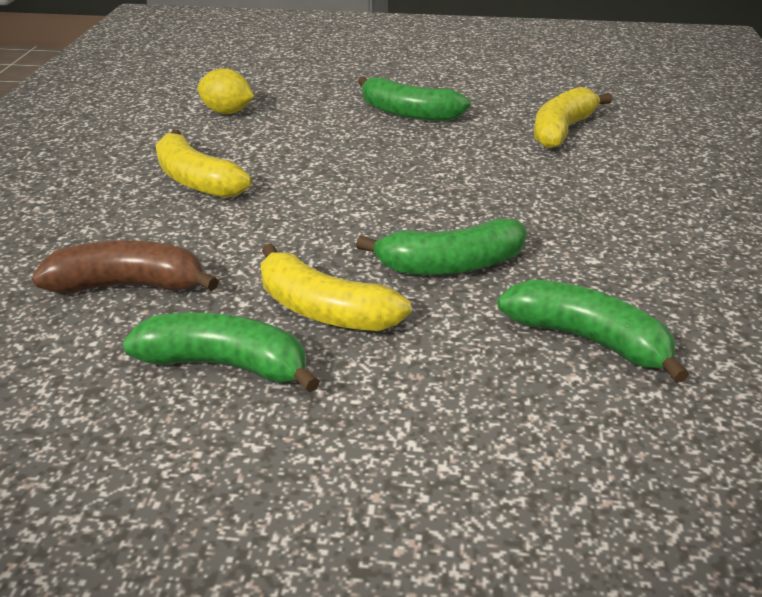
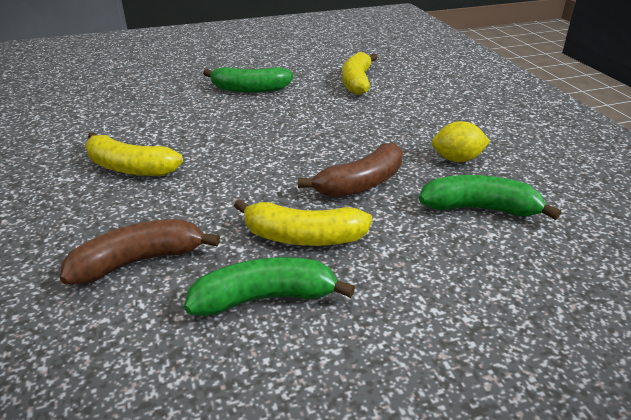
camera: 25 degrees left, 0 degrees up
yellow lemon [197,68,254,114] -> yellow lemon moved to [432,121,490,162]
green banana [356,218,527,275] -> brown banana [298,143,403,197]

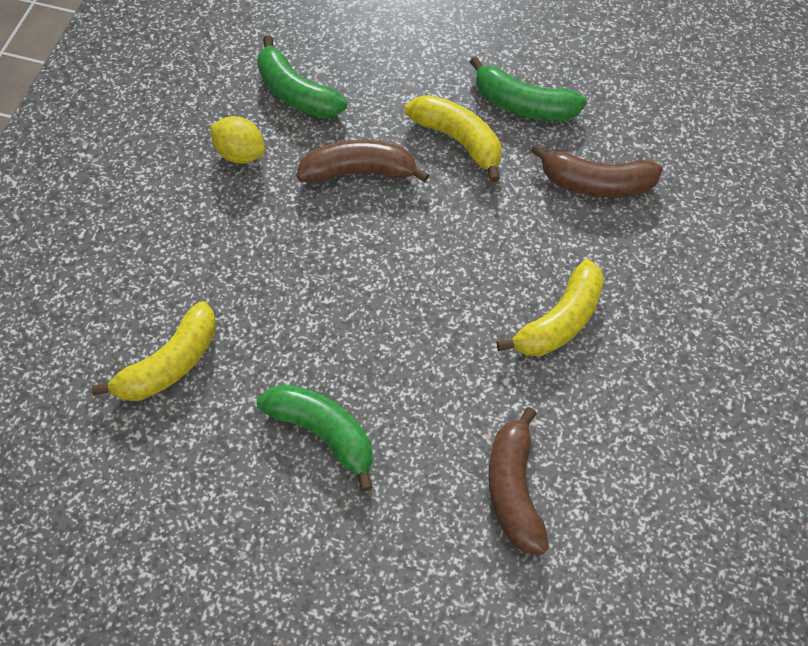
camera: 145 degrees left, 25 degrees up
yellow banana [86,132,183,176] -> yellow banana turned 75 degrees clockwise [497,259,604,356]
none -> brown banana [489,407,549,555]

